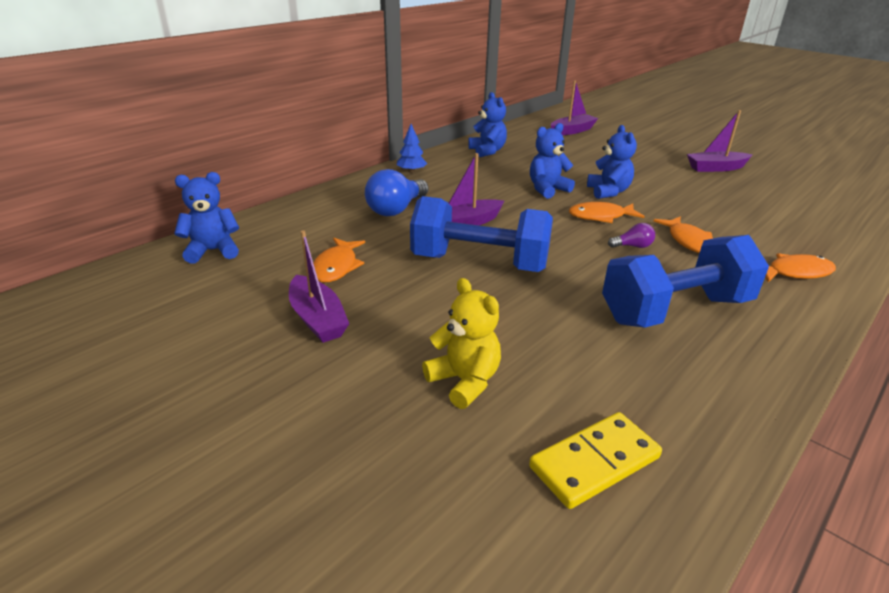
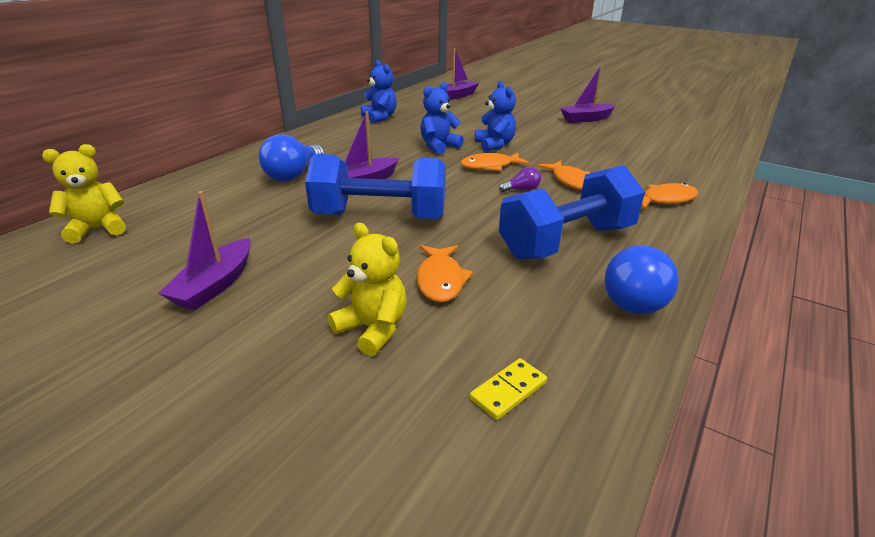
camera: 10 degrees left, 0 degrees up
blue teddy bear [174,172,239,264] -> yellow teddy bear [42,144,126,244]
purple boat [289,230,349,343] -> purple boat turned 60 degrees clockwise [158,191,251,310]
orange fish [313,238,365,282] -> orange fish moved to [417,245,473,302]
blue tree [397,124,427,173] -> none
yellow domino [529,412,662,509] -> yellow domino [470,358,547,420], size x0.62
none -> blue light bulb [604,245,679,314]

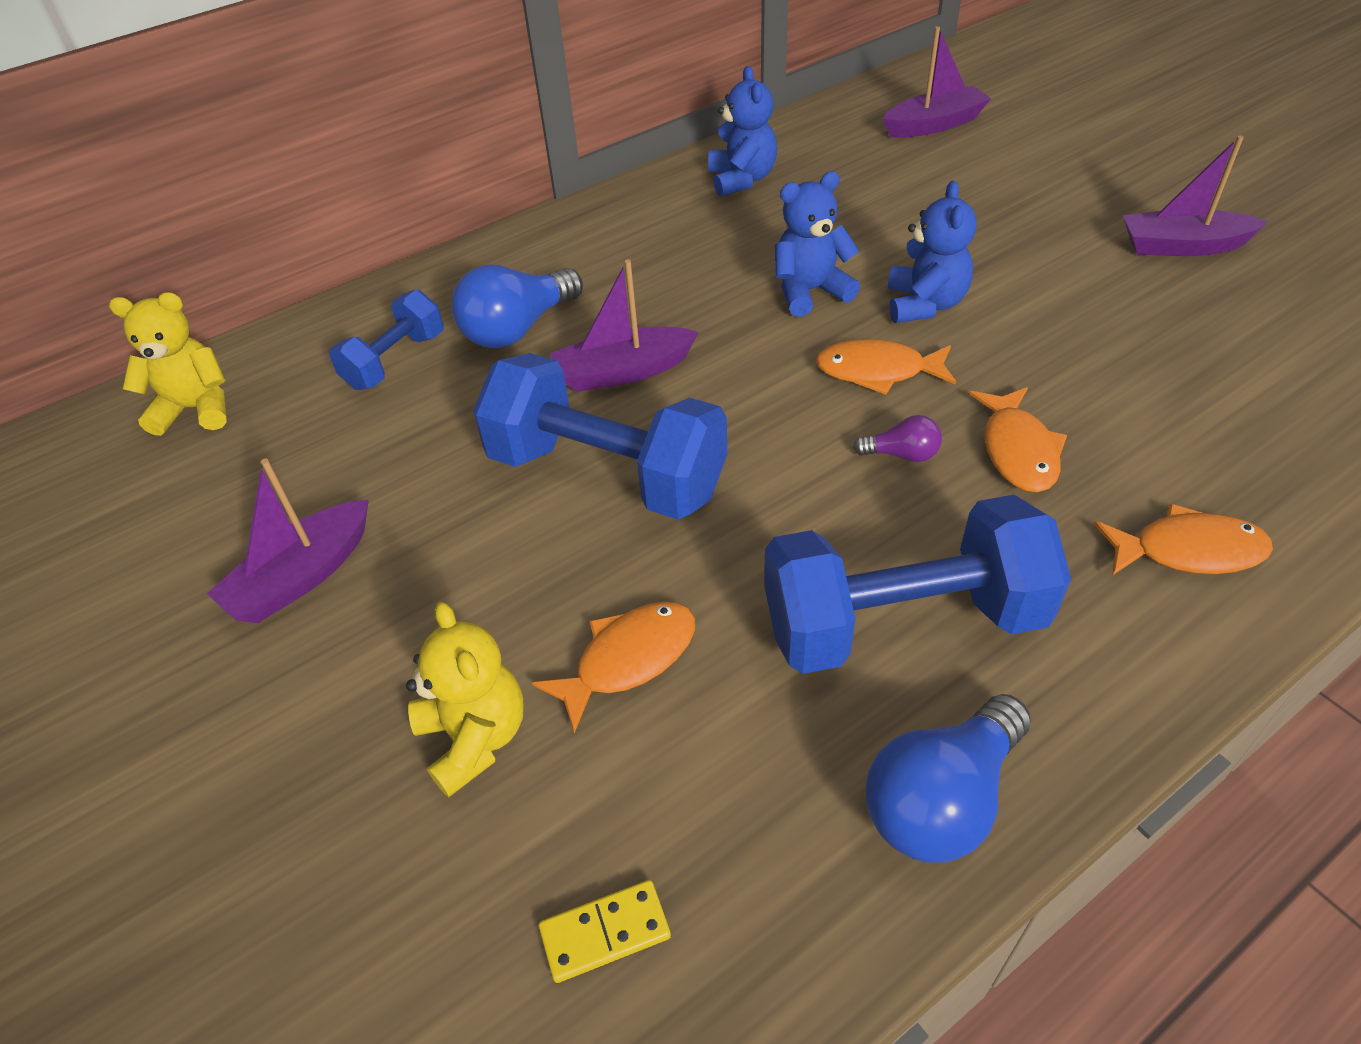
camera: 25 degrees right, 15 degrees up
orange fish [417,245,473,302] -> orange fish turned 150 degrees counterclockwise [532,602,695,733]
none -> blue dumbbell [329,289,444,390]

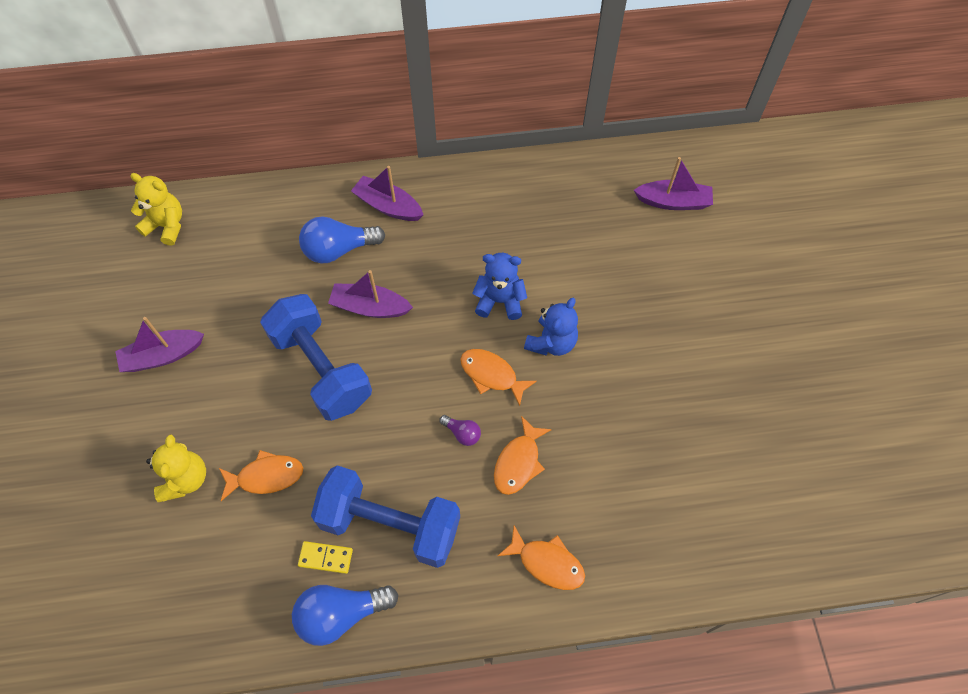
camera: 25 degrees right, 15 degrees up
blue dumbbell [329,289,444,390] -> none
yellow domino [539,880,671,983] -> yellow domino moved to [298,541,353,574]
blue teddy bear [708,66,777,196] -> none
purple boat [1123,135,1267,256] -> purple boat moved to [351,166,423,221]

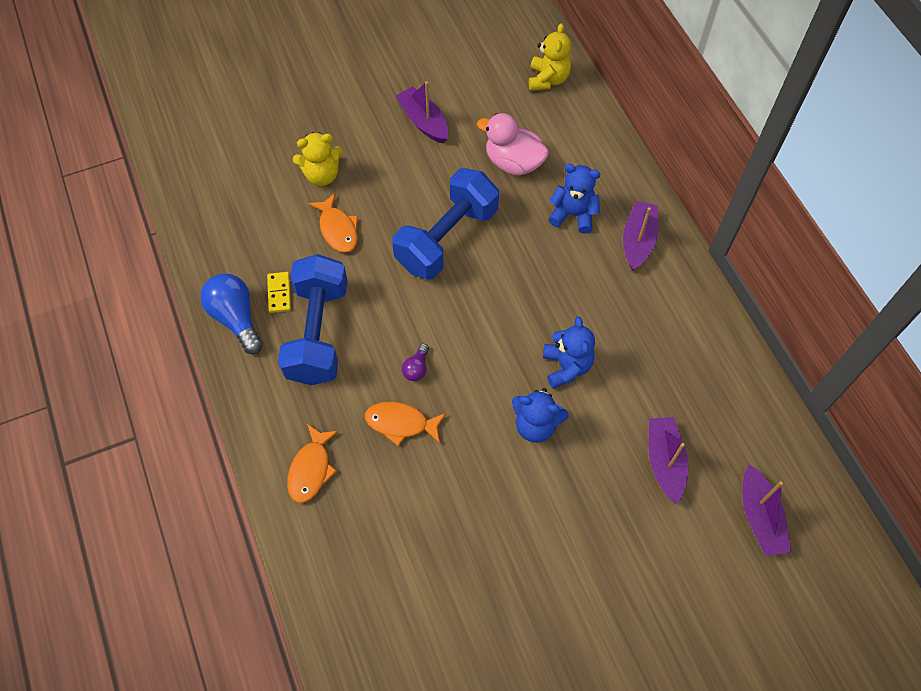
camera: 75 degrees right, 0 degrees up
blue light bulb [299,216,385,263] -> blue teddy bear [548,164,600,234]
purple boat [328,270,413,318] -> purple boat moved to [649,417,688,505]
orange fish [460,349,537,406] -> none
none -> pink duck [477,113,549,175]

